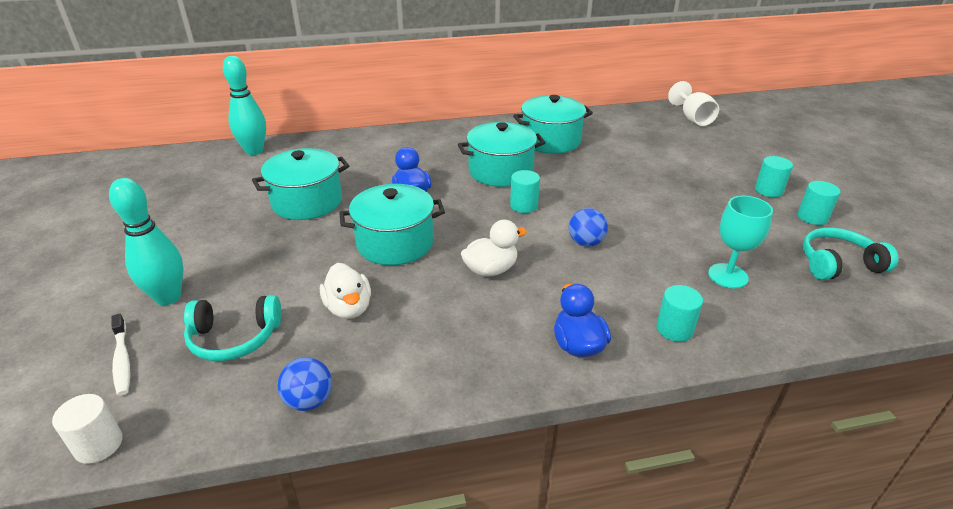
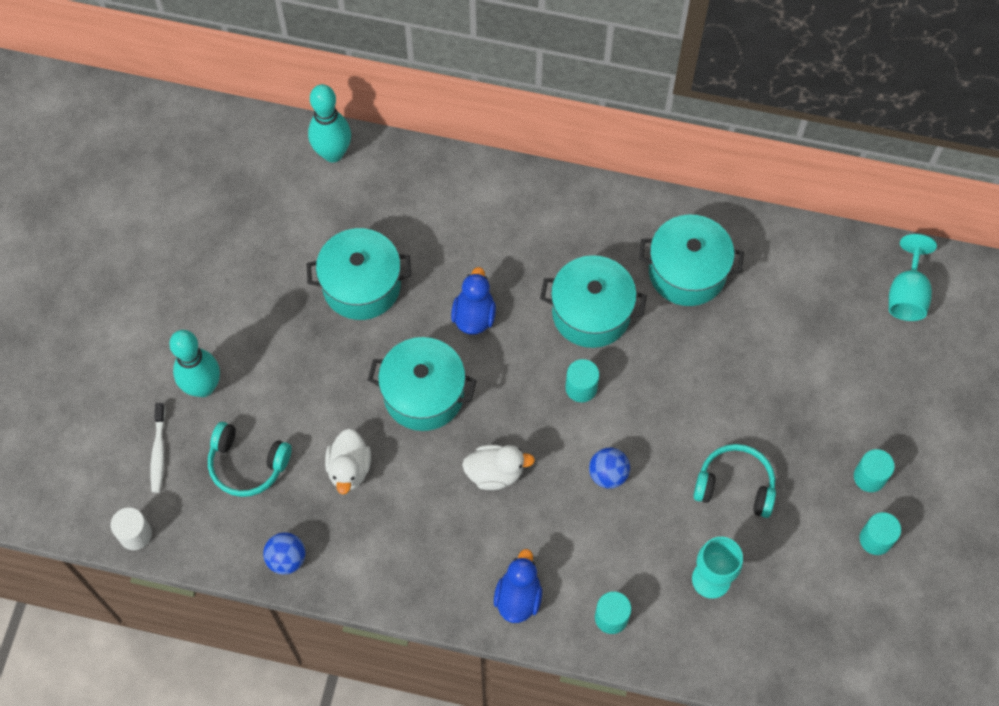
camera: 25 degrees right, 30 degrees up
white goblet [668,81,719,126] -> turquoise goblet [889,234,937,321]
turquoise headphones [802,227,899,280] -> turquoise headphones moved to [693,444,776,518]

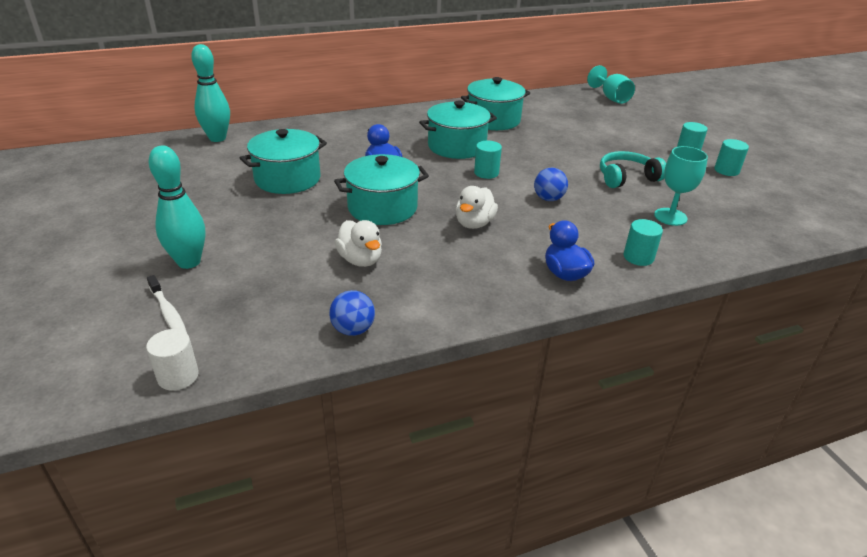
camera: 35 degrees left, 30 degrees down
turquoise headphones [208,422,292,497] -> none
white duck [462,445,535,490] -> white duck turned 150 degrees clockwise [456,186,498,229]

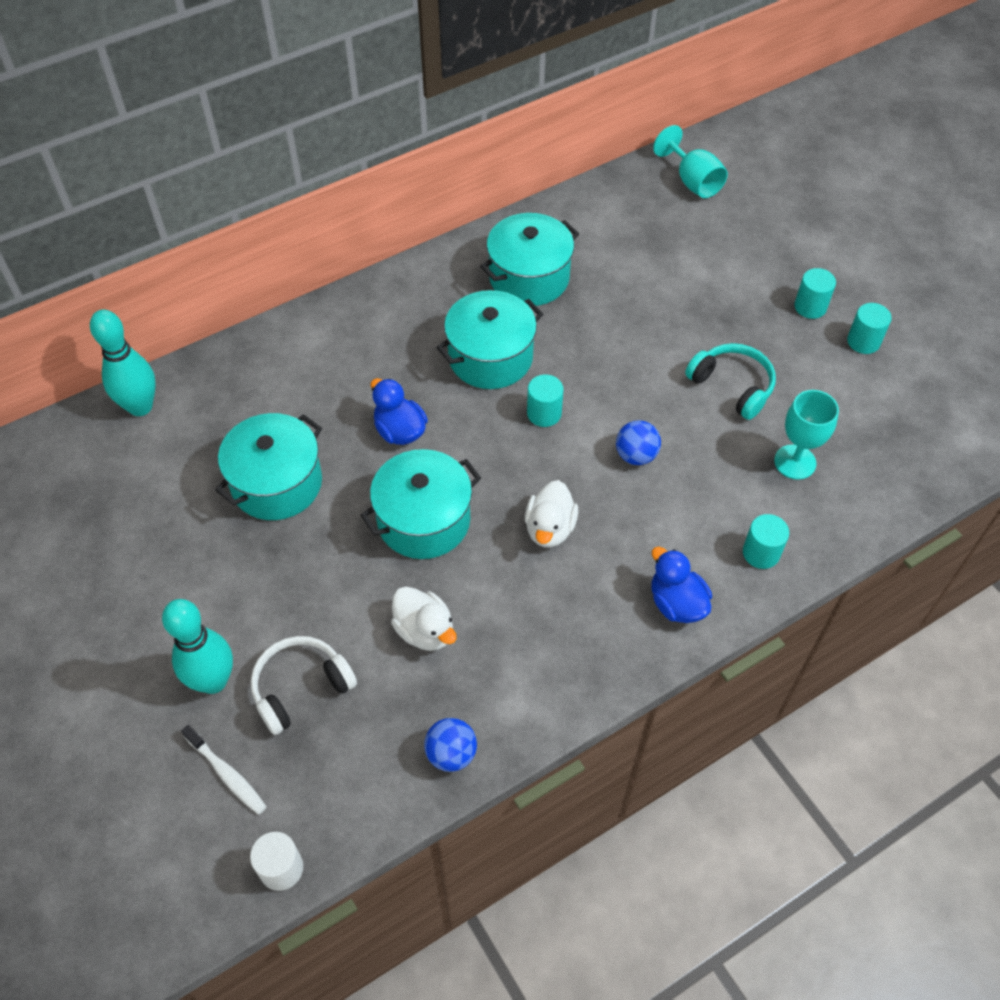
camera: 10 degrees left, 20 degrees up
turquoise headphones [600,151,666,188] -> turquoise headphones turned 75 degrees clockwise [685,343,776,420]
none -> white headphones [250,636,357,735]

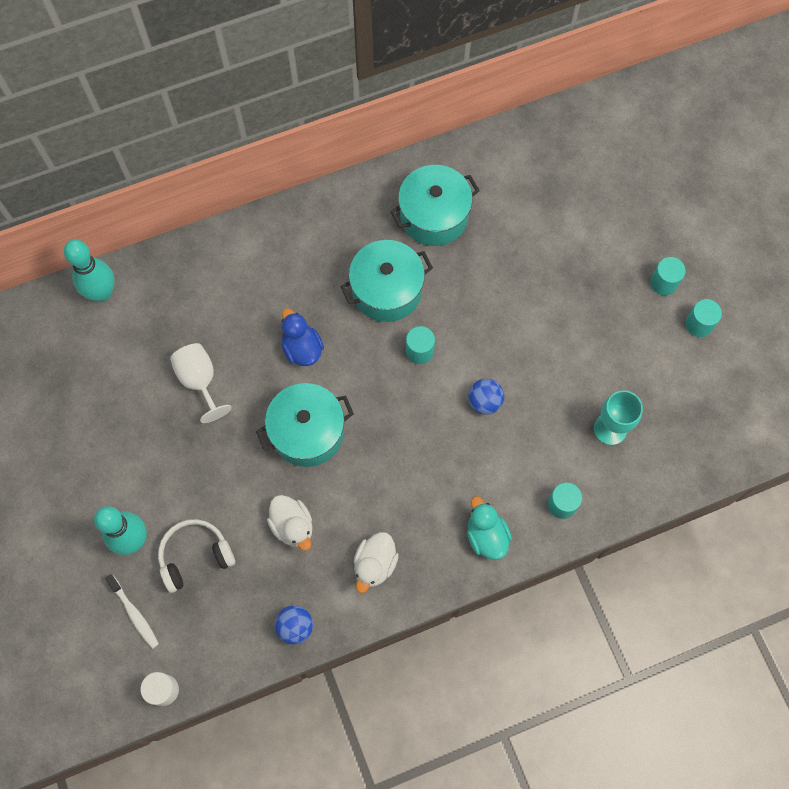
camera: 10 degrees right, 15 degrees up
turquoise pot [215,413,322,520] -> white goblet [170,343,232,423]
white duck [525,480,578,547] -> white duck moved to [354,532,399,593]
blue duck [652,546,712,623] -> turquoise duck [467,496,512,560]
turquoise goblet [653,125,728,198] -> none
turquoise headphones [685,343,776,420] -> none

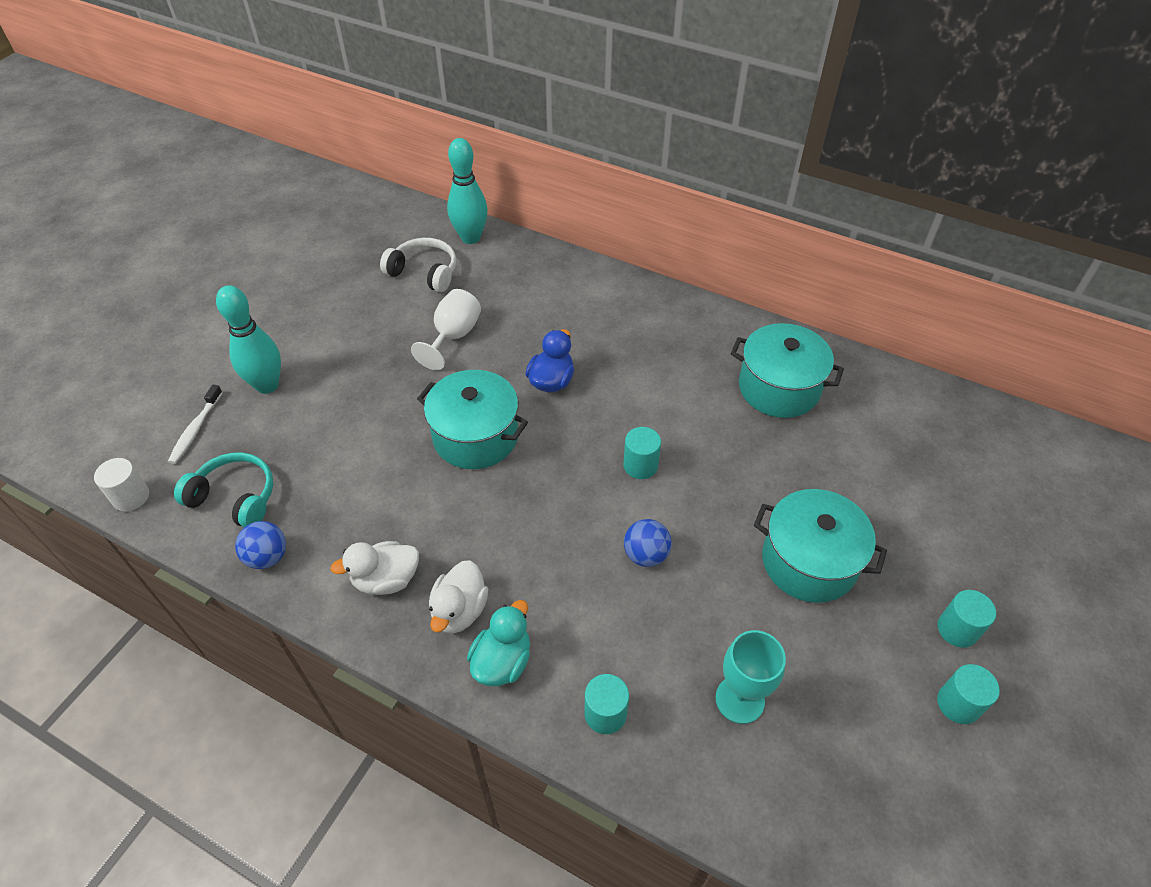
camera: 50 degrees right, 20 degrees down
white headphones [158,519,235,593] -> white headphones moved to [380,238,456,292]
white duck [267,495,312,551] -> white duck moved to [429,560,489,634]
turquoise pot [340,240,433,322] -> turquoise pot moved to [754,489,887,603]
none -> turquoise headphones [174,453,273,527]

